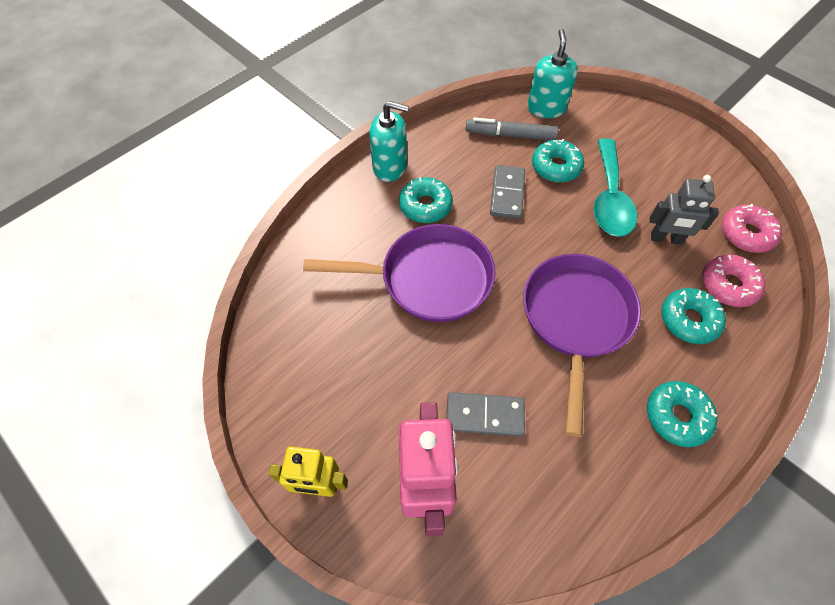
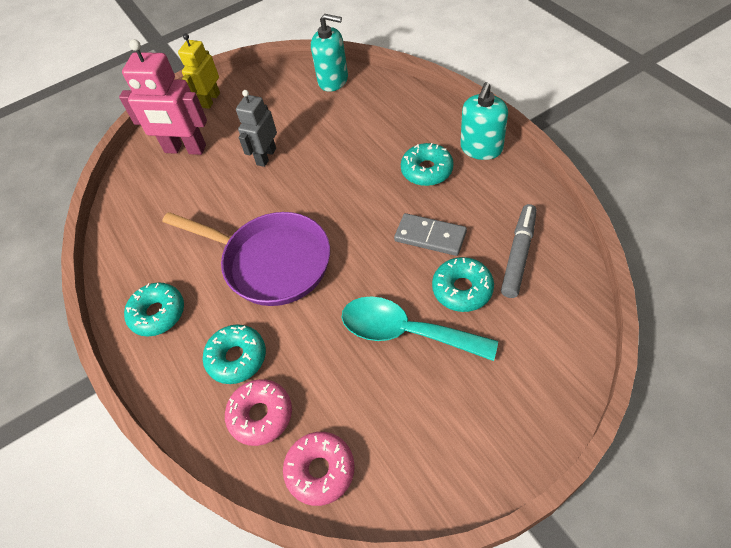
camera: 110 degrees right, 5 degrees down
purple pan [303,224,496,322] -> none
grey domino [446,392,525,437] -> none
turquoise soap dispenser [527,29,578,118] -> turquoise soap dispenser moved to [311,14,348,92]
grey robot [650,175,719,245] -> grey robot moved to [236,90,277,167]

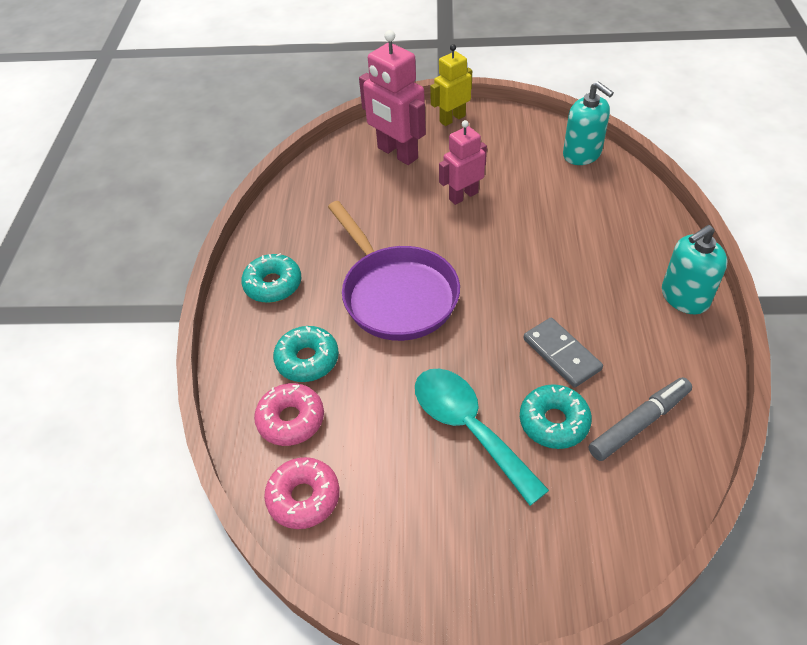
camera: 30 degrees right, 5 degrees down
grey robot [236,90,277,167] -> pink robot [439,120,487,205]
turquoise donut [401,143,454,186] -> none

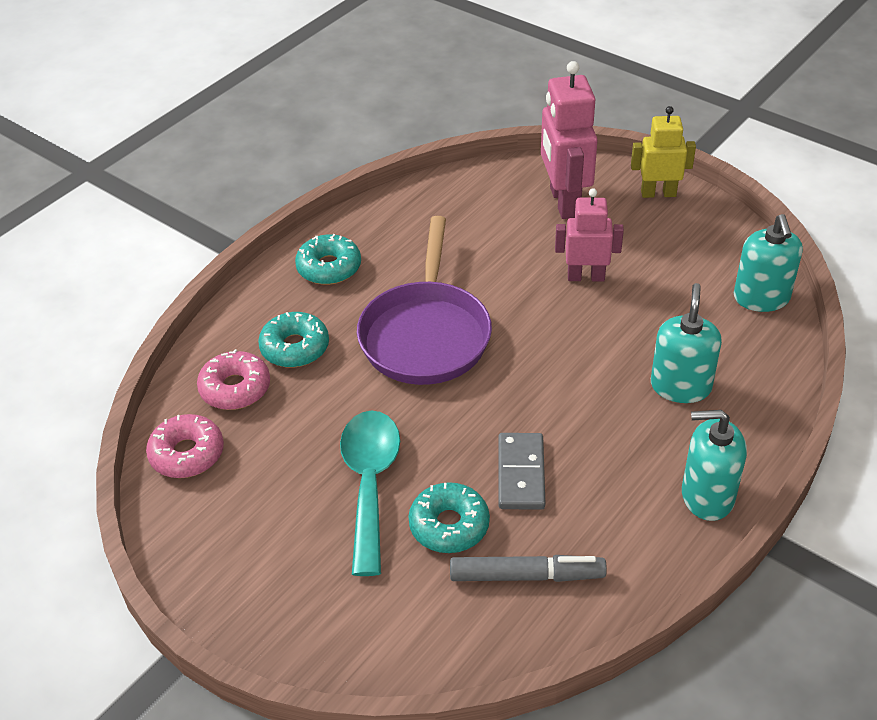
camera: 35 degrees right, 5 degrees down
none -> turquoise soap dispenser [651,283,722,403]

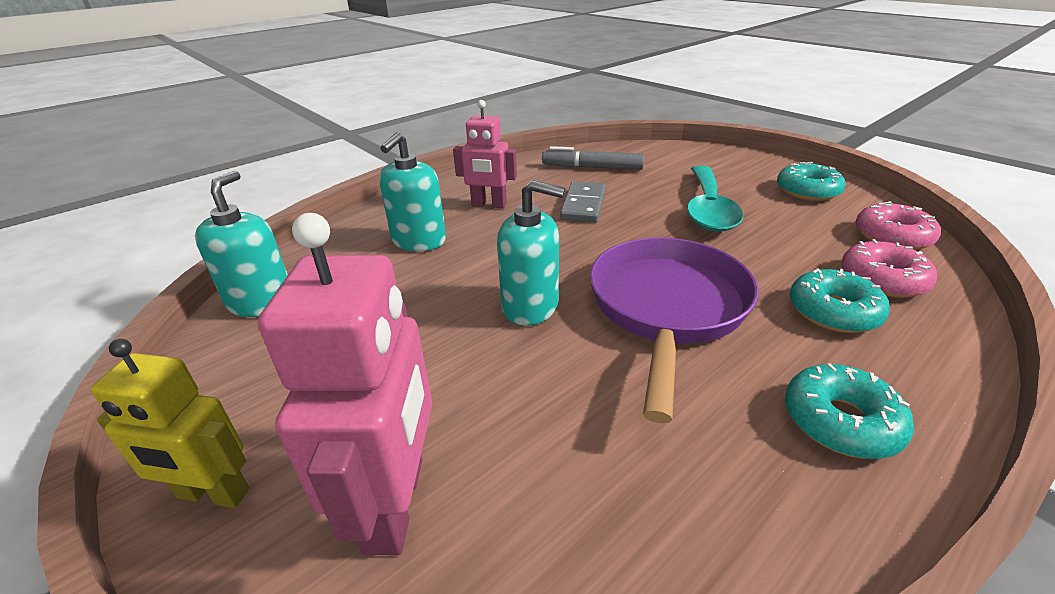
camera: 170 degrees left, 10 degrees down
turquoise donut [408,482,490,553] -> turquoise donut moved to [777,162,846,201]
pink robot [555,188,624,282] -> pink robot moved to [453,100,517,208]
turquoise soap dispenser [682,410,747,521] -> turquoise soap dispenser moved to [497,180,565,326]

